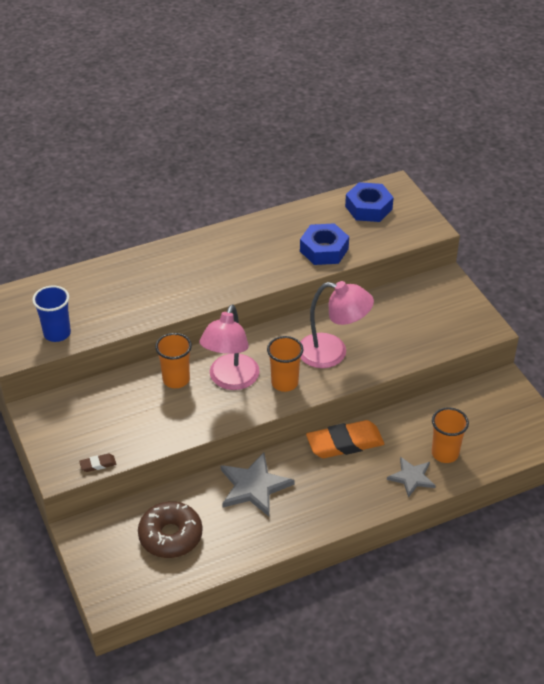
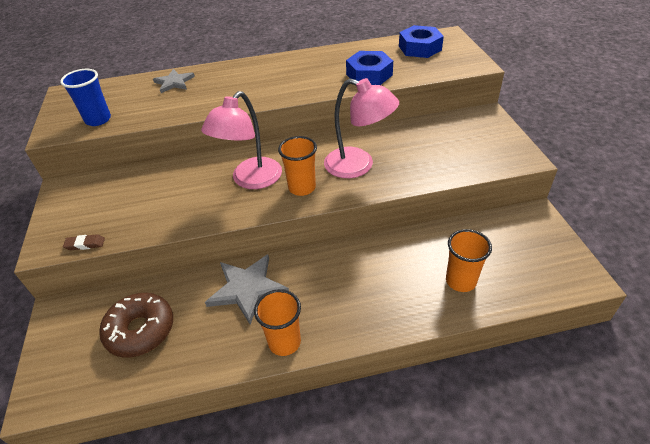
camera: 15 degrees right, 0 degrees up
orange cup [155,333,192,388] -> orange cup moved to [254,289,301,356]
orange eraser [306,420,384,458] -> none
grey star [387,457,436,498] -> grey star moved to [153,69,195,93]

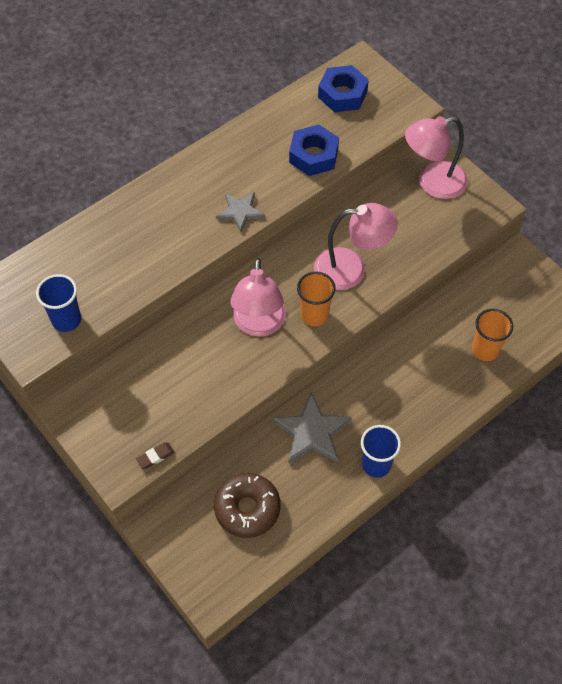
camera: 30 degrees left, 15 degrees up
grey star [153,69,195,93] -> grey star moved to [216,192,265,232]
orange cup [254,289,301,356] -> blue cup [361,425,401,478]
none -> pink lamp [405,116,468,199]

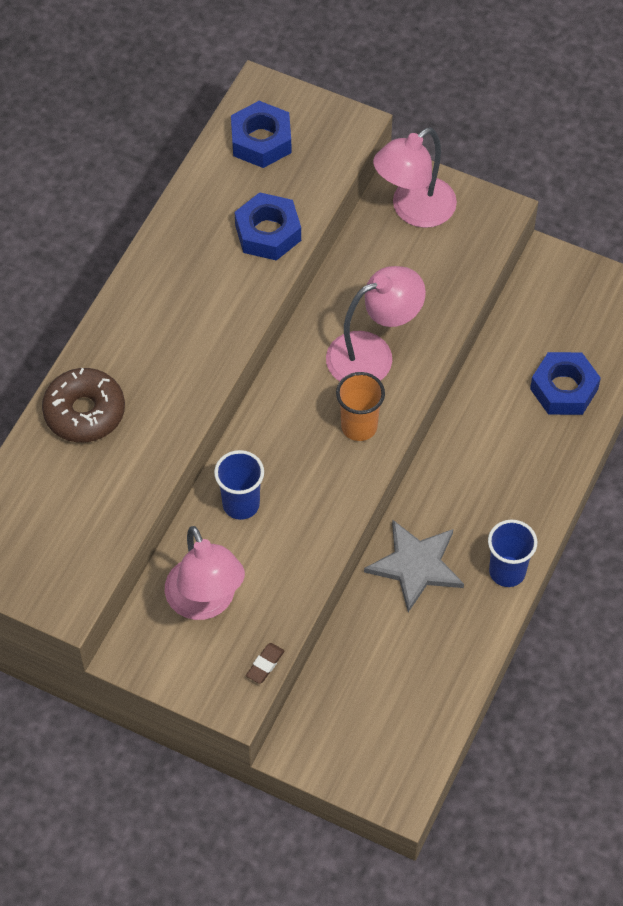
camera: 25 degrees left, 0 degrees up
blue cup [36,274,81,332] -> blue cup moved to [214,450,264,520]
brown donut [214,473,281,538] -> brown donut moved to [42,368,125,442]
grey star [216,192,265,232] -> none
pink lamp [230,258,286,336] -> pink lamp moved to [165,526,245,620]
orange cup [472,309,513,361] -> blue nut [530,352,601,415]

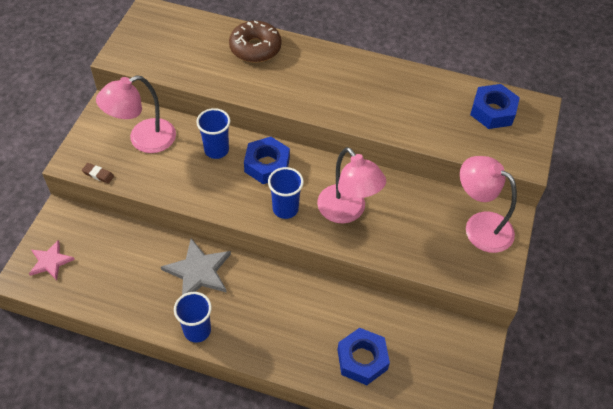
camera: 80 degrees right, 5 degrees down
blue nut [235,192,301,261] -> blue nut moved to [244,137,290,184]
orange cup [336,372,385,441] -> blue cup [268,167,304,219]
none -> pink star [29,240,75,280]

